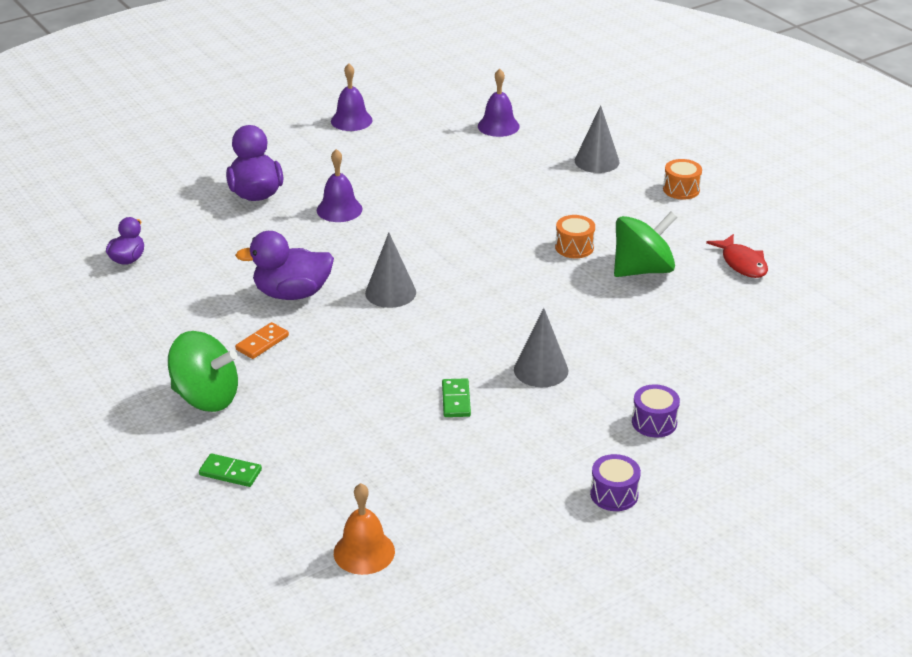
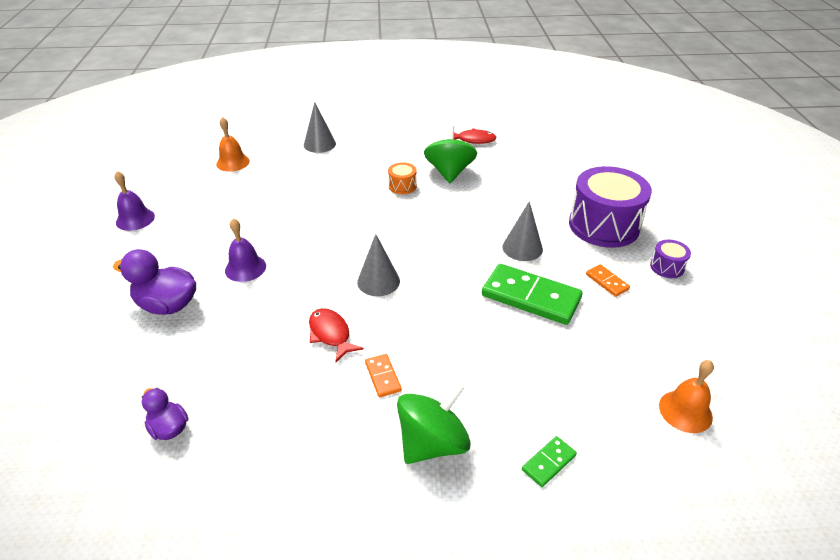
camera: 60 degrees left, 5 degrees up
purple duck [235,231,334,300] -> red fish [309,308,364,362]
green domino [442,379,471,417] -> green domino [482,264,583,325], size x2.16
purple bell [478,69,520,137] -> orange bell [216,117,250,172]
purple drum [632,384,680,438] -> purple drum [569,166,652,248], size x2.28
orange drum [663,159,702,200] -> none
none -> orange domino [586,264,630,297]

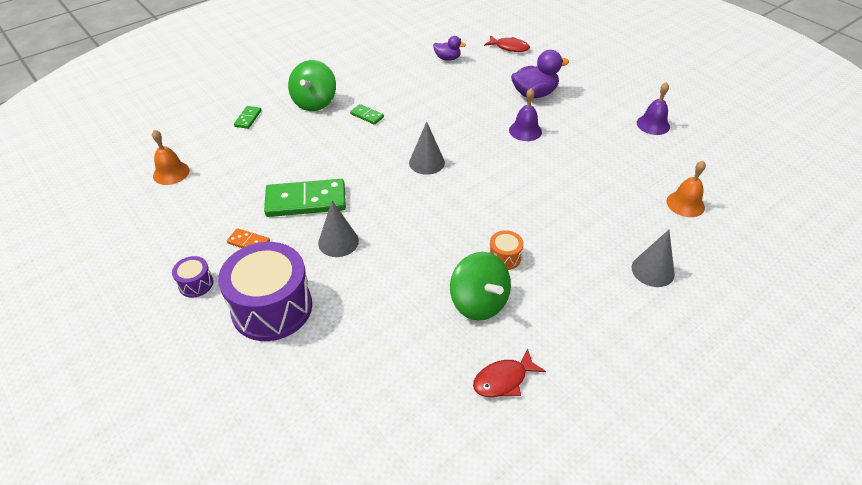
camera: 145 degrees right, 5 degrees up
red fish [309,308,364,362] -> red fish moved to [484,35,530,52]
orange domino [365,354,402,397] -> green domino [350,104,384,125]

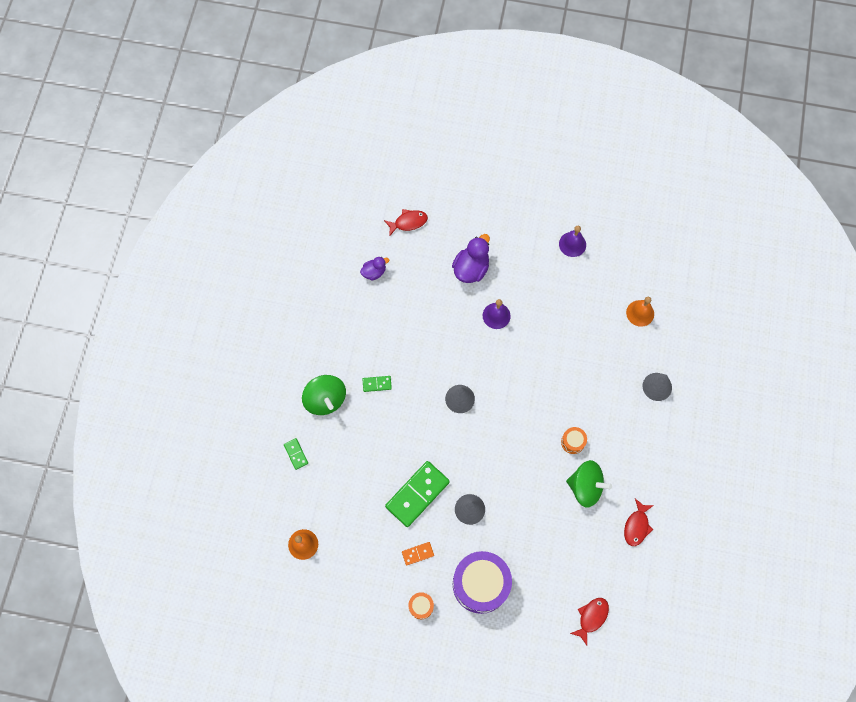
camera: 40 degrees left, 25 degrees up
purple drum [172,256,214,298] -> orange drum [408,592,434,619]
none -> red fish [570,598,609,645]

